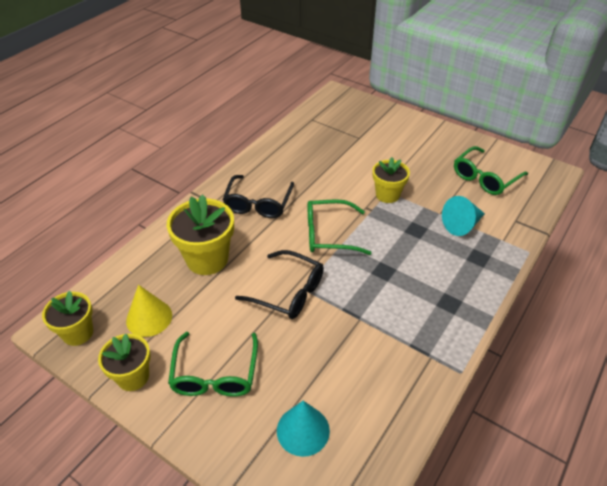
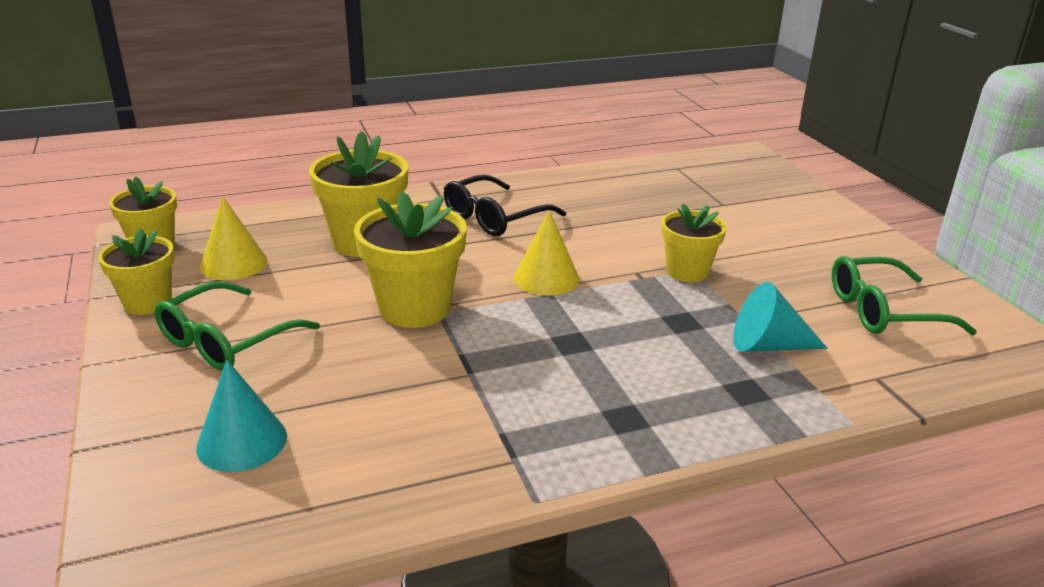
camera: 35 degrees right, 15 degrees down
black glasses [235,250,324,319] -> yellow flower pot [354,191,467,328]
green glasses [308,199,371,255] -> yellow cone [514,210,579,296]

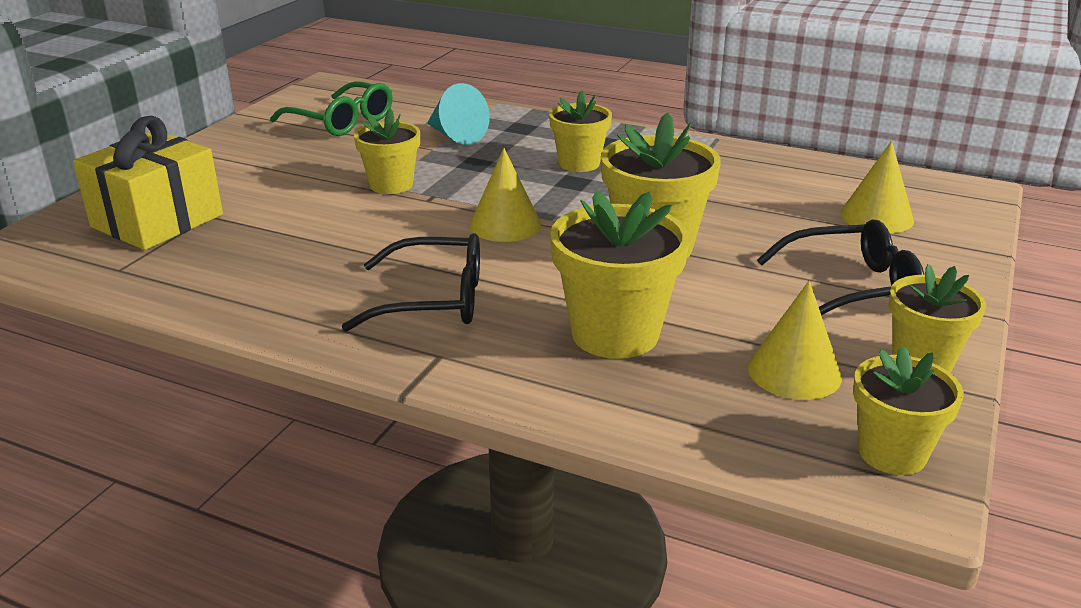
camera: 135 degrees left, 0 degrees up
green glasses [154,281,320,371] -> black glasses [757,220,924,315]
turquoise cone [196,360,287,472] -> yellow cone [840,141,914,233]
none -> yellow gift [73,116,223,250]
none -> yellow flower pot [549,90,612,172]

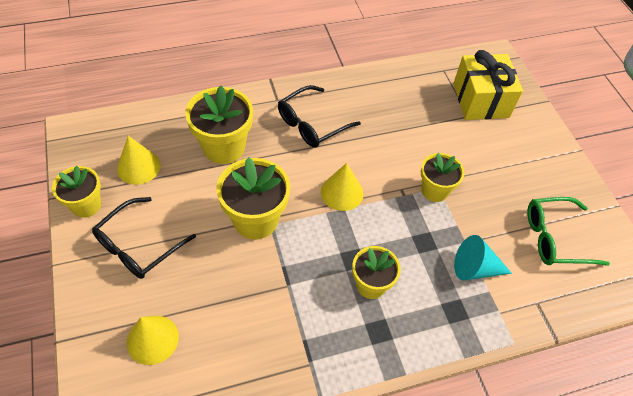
camera: 135 degrees right, 25 degrees up
yellow flower pot [853,346,964,475] -> none

